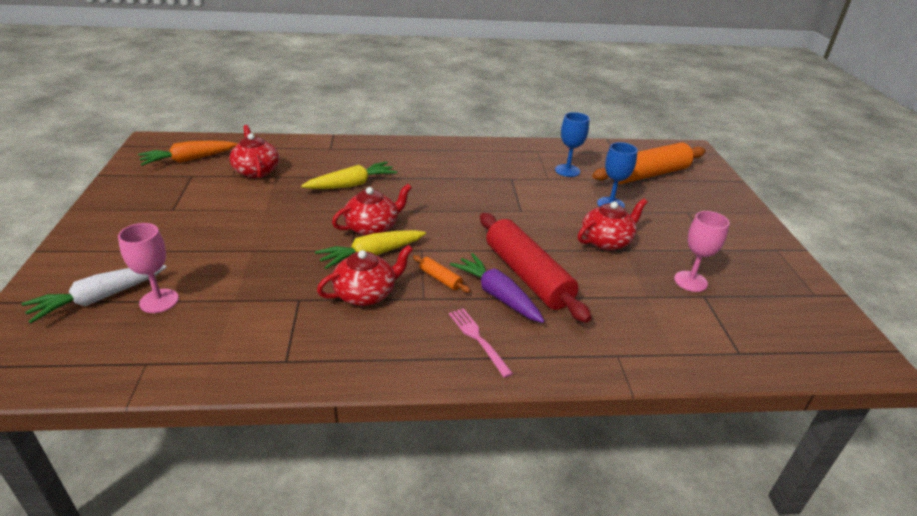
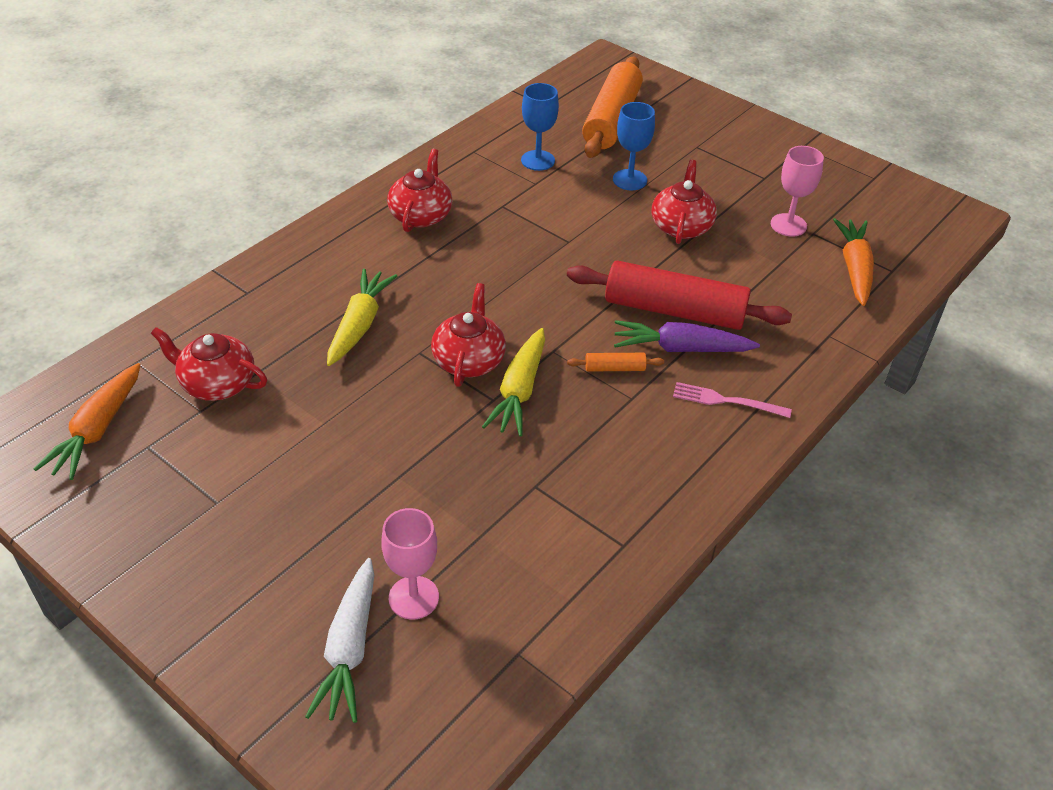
camera: 45 degrees left, 10 degrees up
red teapot [317,245,413,306] -> red teapot moved to [387,149,452,232]
none -> orange carrot [833,218,874,306]

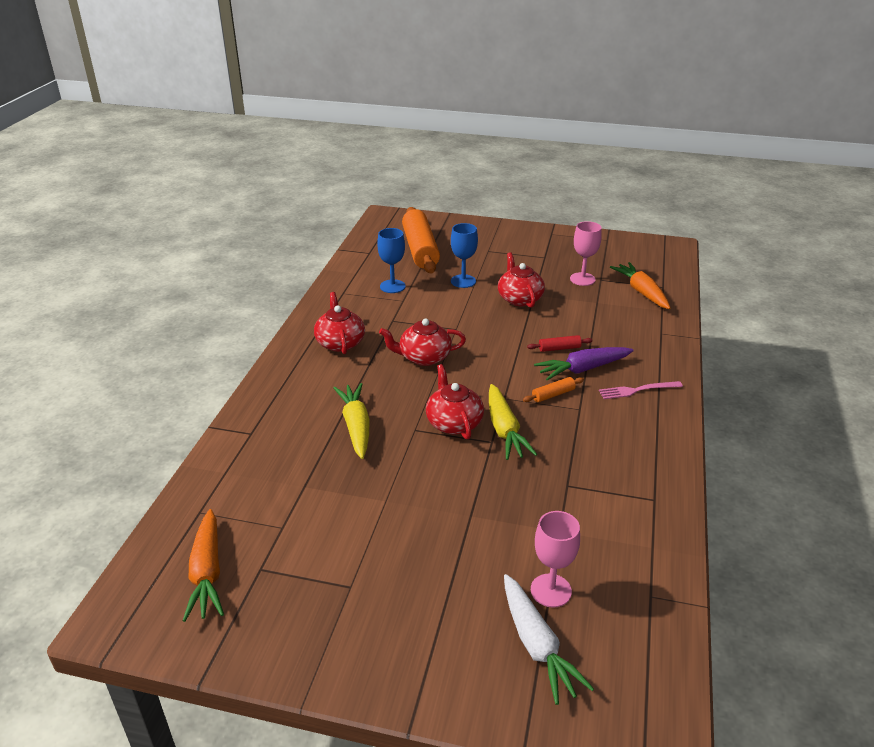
camera: 25 degrees left, 10 degrees down
red teapot [151,327,267,401] -> red teapot moved to [379,319,466,366]
red rolling pin [567,261,792,330] -> red rolling pin [527,335,593,352], size x0.41

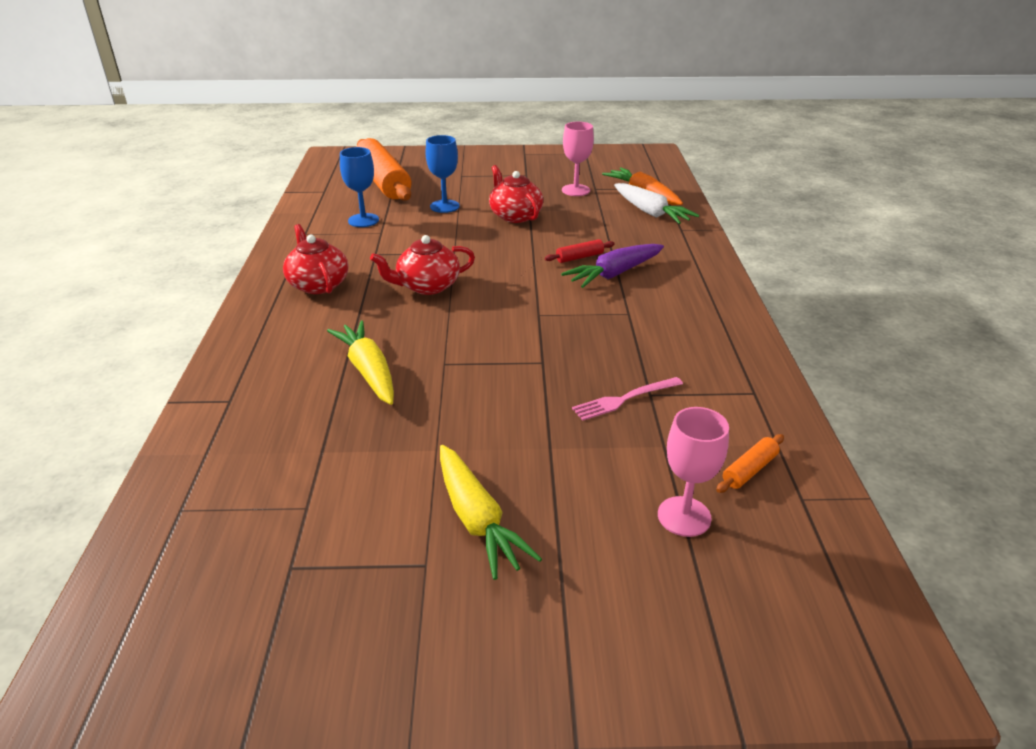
camera: 15 degrees left, 0 degrees up
orange carrot [183,509,224,622] -> none
red teapot [426,364,484,440] -> none
yellow carrot [489,384,537,460] -> yellow carrot moved to [440,445,542,580]
white carrot [504,574,594,705] -> white carrot moved to [614,183,699,224]
orange rolling pin [523,377,584,402] -> orange rolling pin moved to [716,434,784,493]
pink fork [599,381,683,399] -> pink fork moved to [572,377,683,421]

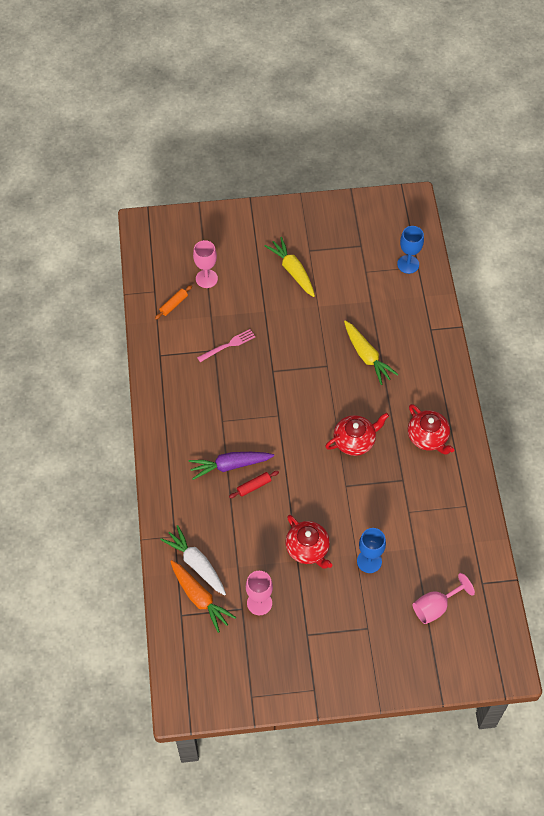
camera: 175 degrees right, 25 degrees up
blue goblet [340,147,379,227] -> blue goblet moved to [397,226,424,274]
orange rolling pin [357,138,411,201] -> pink goblet [413,573,475,624]
purple carrot [561,244,664,288] -> purple carrot turned 150 degrees counterclockwise [189,452,274,480]

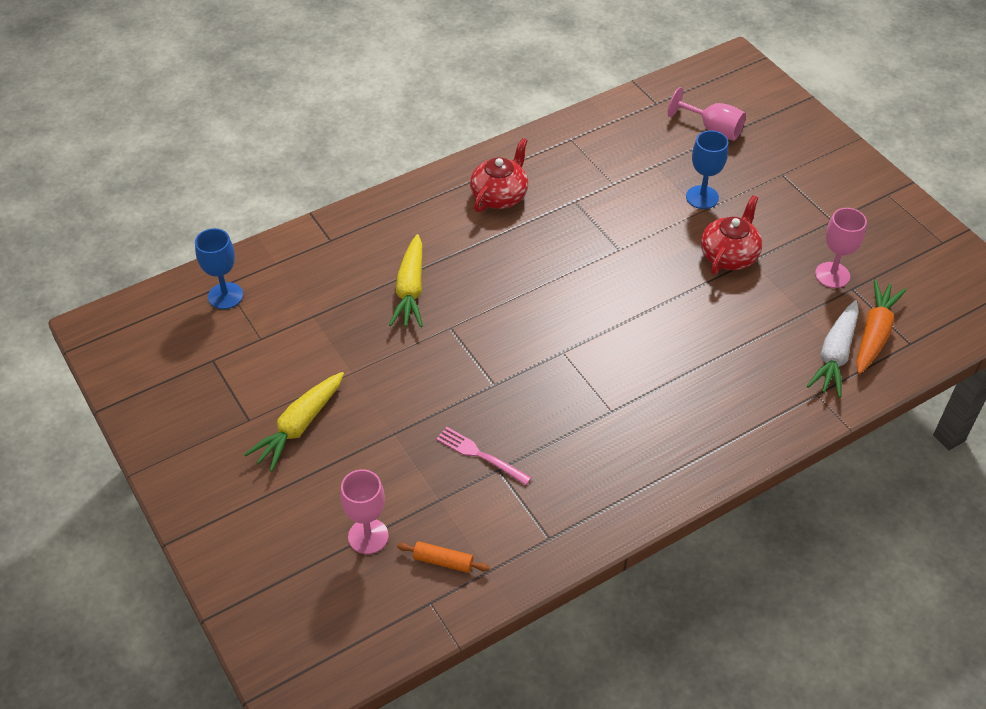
camera: 115 degrees left, 10 degrees down
purple carrot [189,452,274,480] -> none
red rolling pin [229,471,279,498] -> none
red teapot [325,413,389,456] -> none
yellow carrot [344,320,399,385] -> yellow carrot turned 150 degrees clockwise [389,234,423,327]

